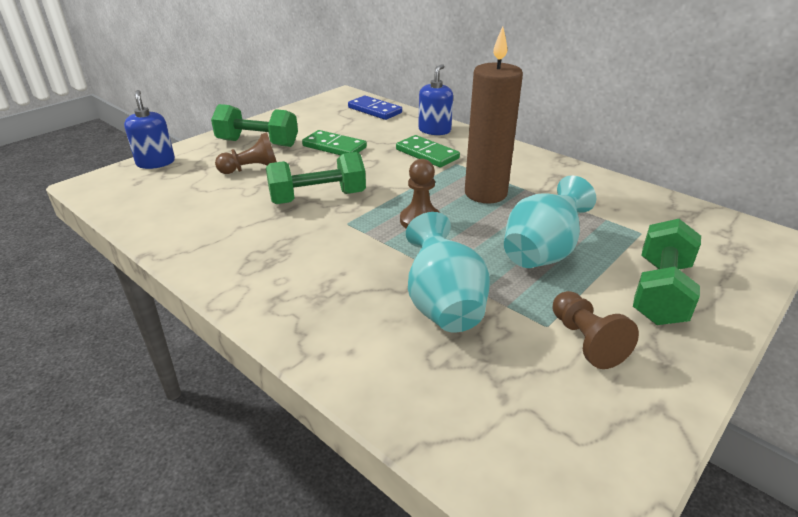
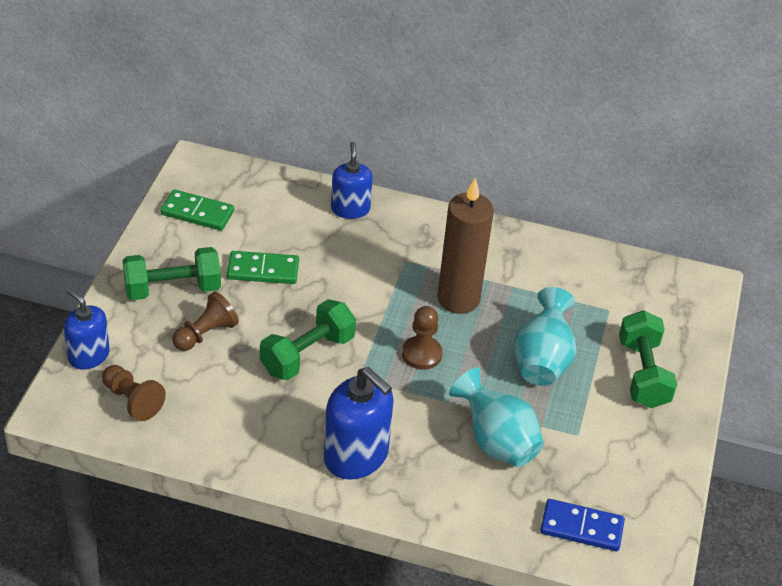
camera: 30 degrees left, 10 degrees up
blue domino [348,96,402,120] -> blue domino moved to [540,499,625,551]
green domino [396,135,460,167] -> green domino moved to [160,189,234,231]
brown pawn [553,291,639,369] -> brown pawn moved to [102,365,166,421]
none -> blue soap dispenser [324,367,394,480]

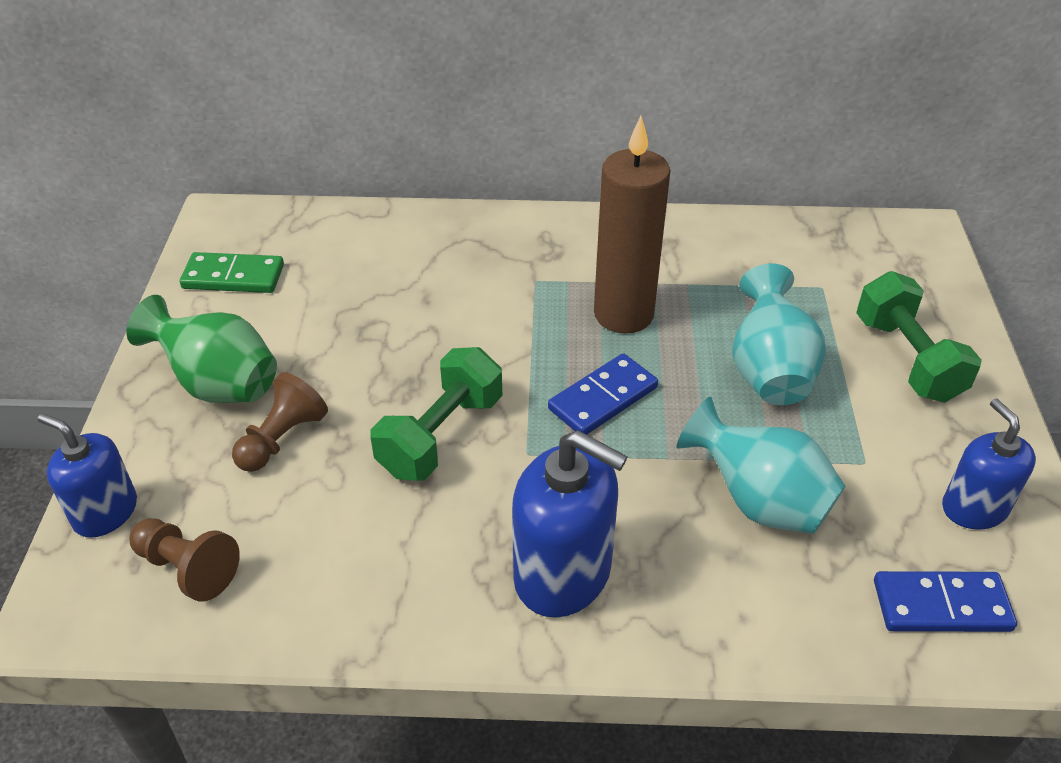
camera: 10 degrees left, 0 degrees up
green dumbbell [123,247,221,300] -> green vase [126,295,277,403]
green domino [227,251,299,284] -> none
blue soap dispenser [331,142,373,219] -> blue soap dispenser moved to [942,398,1036,530]
brown pawn [402,306,443,370] -> blue domino [548,353,658,435]

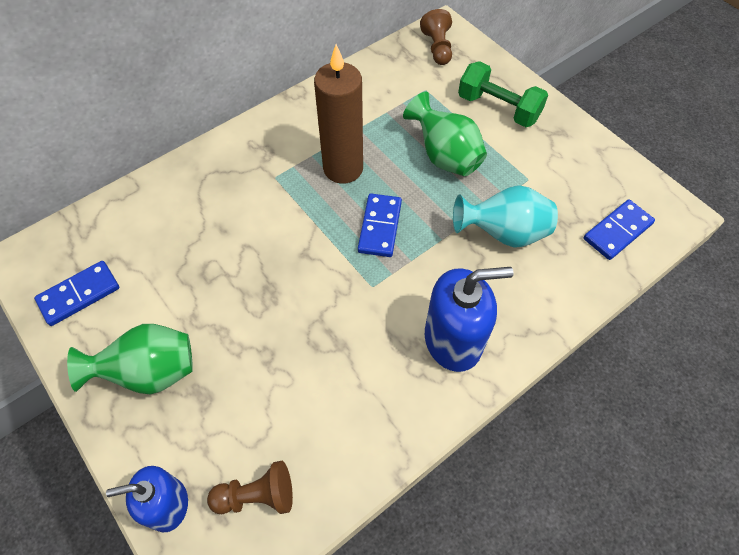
camera: 40 degrees left, 15 degrees up
green domino [180,252,284,293] -> blue domino [34,261,119,326]
brown pawn [232,372,328,472] -> brown pawn moved to [420,9,452,65]
green dumbbell [371,347,502,481] -> none
turquoise vase [732,264,825,405] -> green vase [403,92,487,176]
blue soap dispenser [942,398,1036,530] -> none

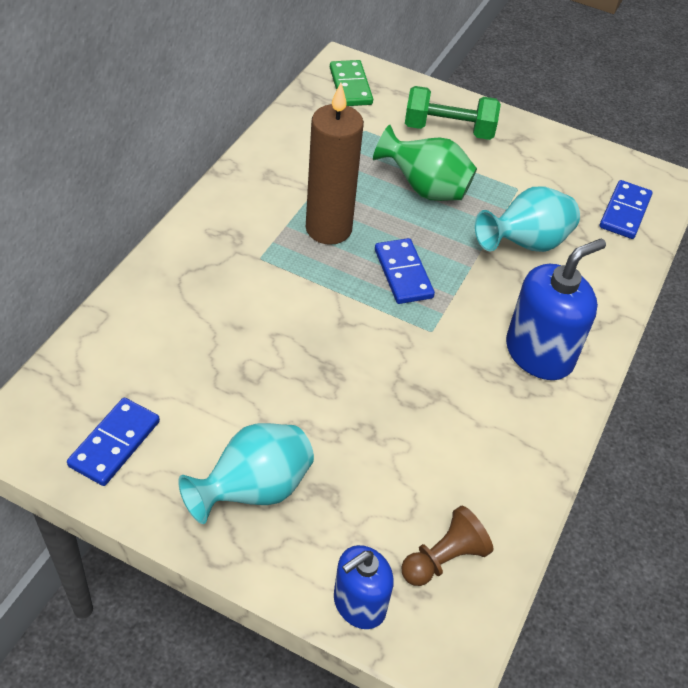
camera: 30 degrees left, 10 degrees down
green vase [67,324,193,395] -> turquoise vase [178,423,314,524]
brown pawn [420,9,452,65] -> green domino [330,60,373,106]

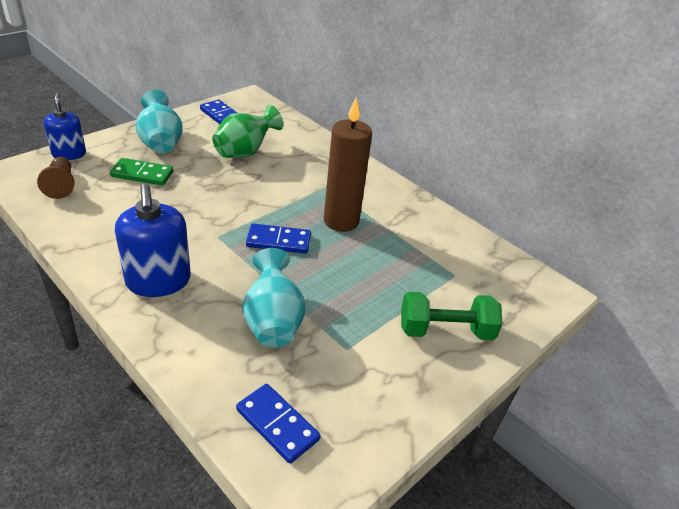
camera: 110 degrees right, 10 degrees down
green domino [330,60,373,106] -> green domino moved to [110,158,173,186]
green vase [373,124,477,201] -> green vase moved to [212,105,283,158]
green dumbbell [405,86,501,140] -> green dumbbell turned 60 degrees clockwise [401,292,503,340]

